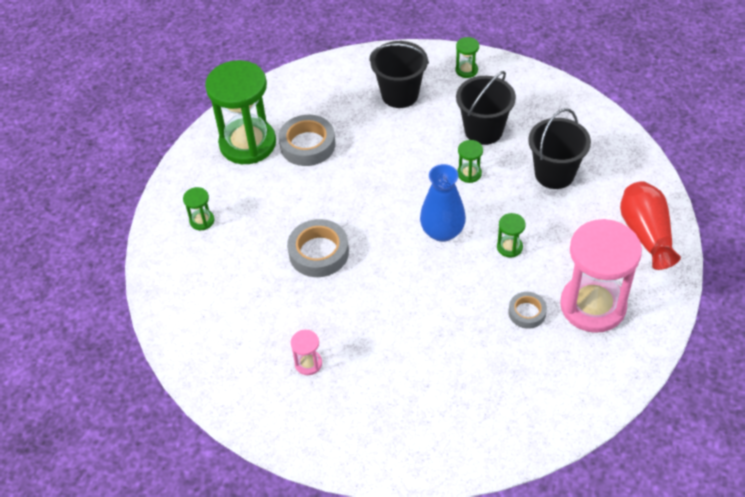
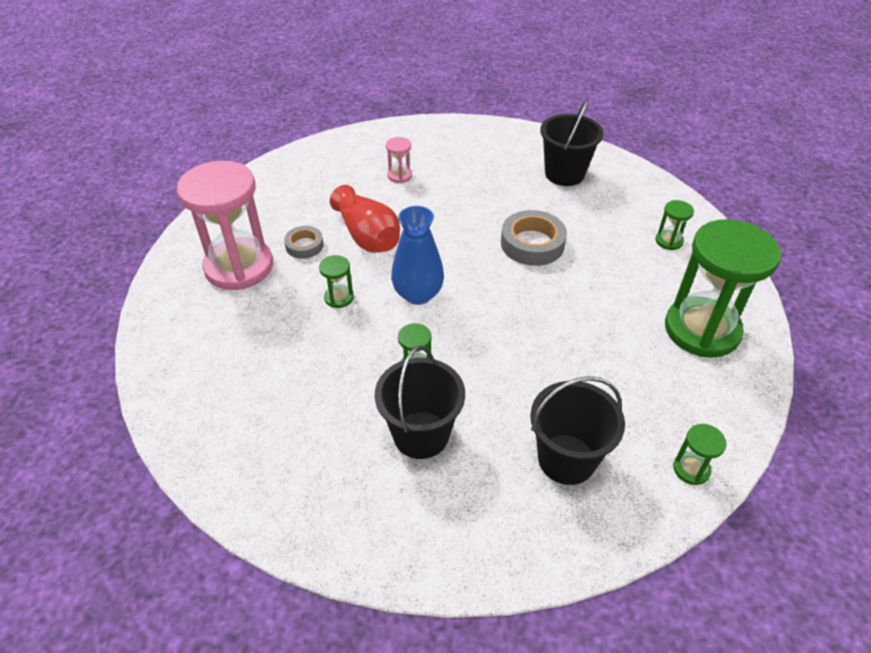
camera: 155 degrees right, 5 degrees down
grey tape [278,115,335,166] -> none
pink hourglass [291,330,322,375] -> pink hourglass moved to [386,137,412,183]
green hourglass [455,37,479,78] -> green hourglass moved to [673,424,727,485]
black bucket [528,108,591,189] -> black bucket moved to [540,99,603,186]
red vase [620,181,681,270] -> red vase moved to [330,185,400,253]

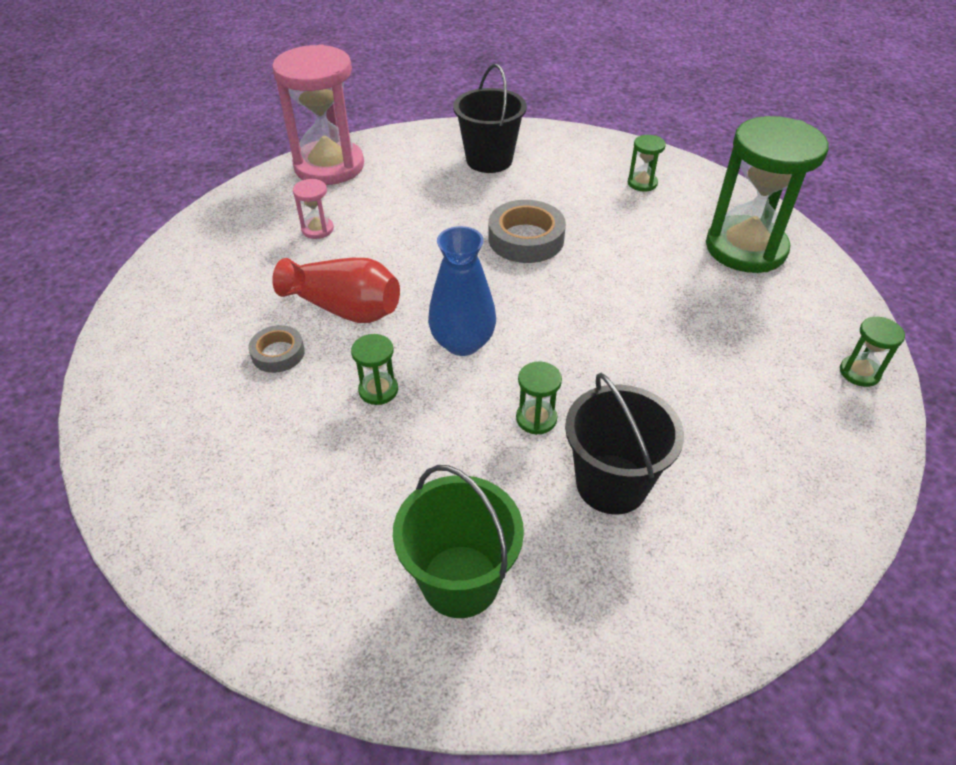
camera: 35 degrees left, 0 degrees up
pink hourglass [177,160,273,290] -> pink hourglass moved to [272,44,364,185]
black bucket [530,376,625,485] -> none
none -> green bucket [393,465,524,618]

